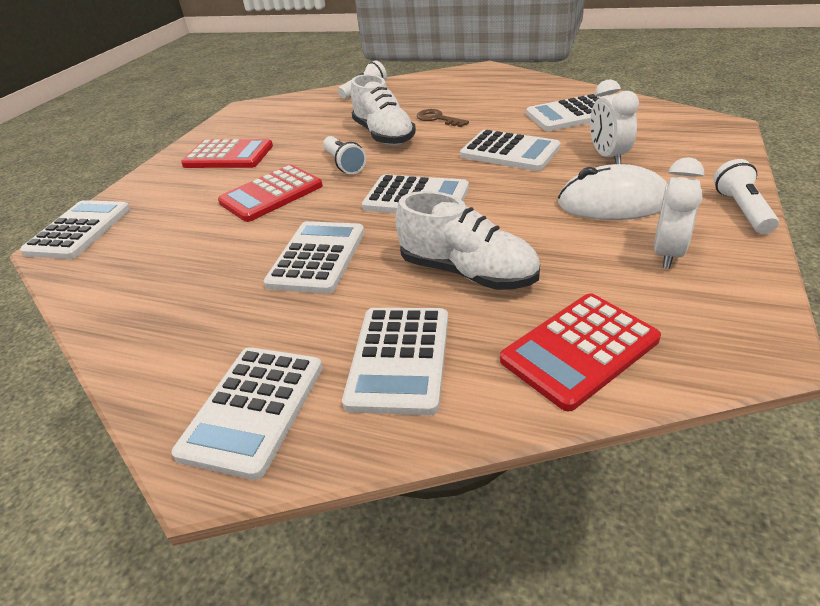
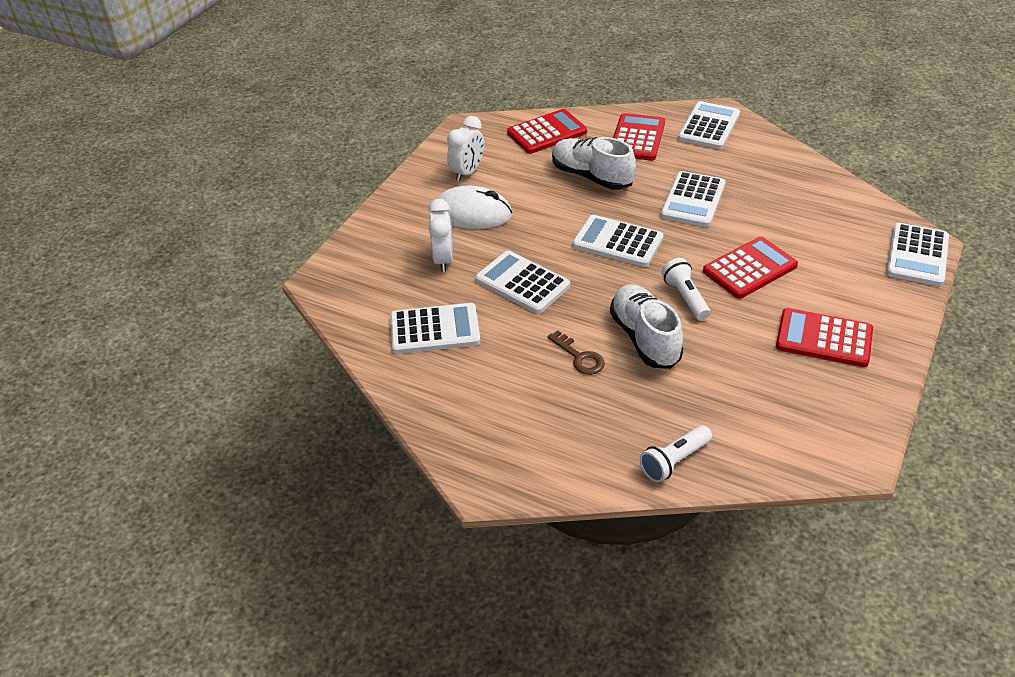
camera: 175 degrees left, 5 degrees up
white calculator [342,308,448,415] -> red calculator [613,113,665,161]
white flashlight [714,159,779,234] -> none

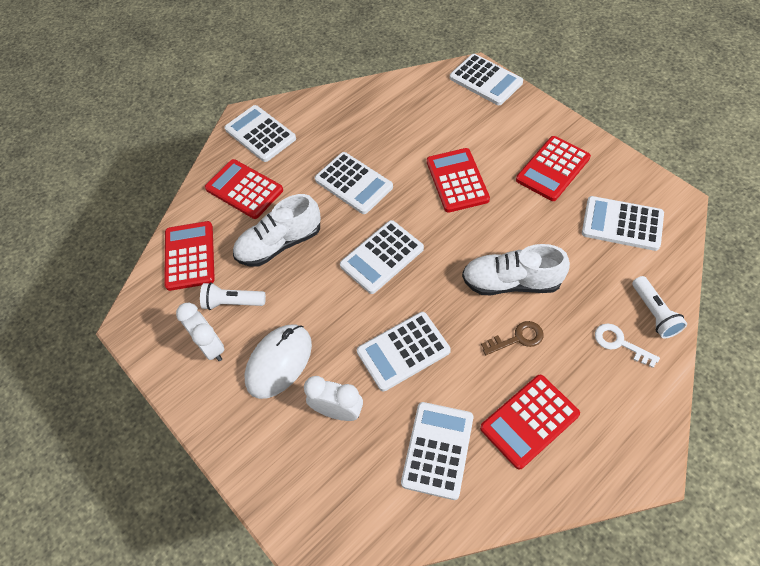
camera: 65 degrees left, 15 degrees up
white flashlight [662,258,710,320] -> white flashlight moved to [200,282,266,310]
none -> red calculator [480,375,580,469]
none -> white calculator [582,196,664,251]
none -> white key [595,324,660,368]

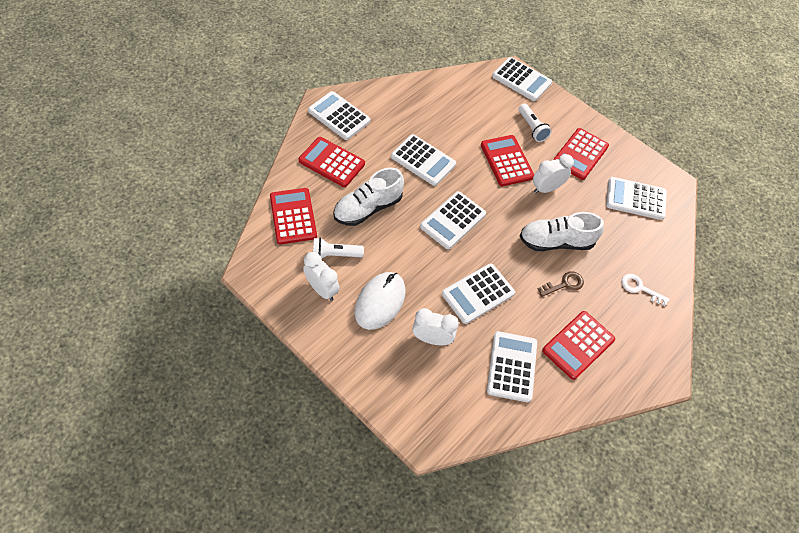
camera: 15 degrees left, 0 degrees up
white flashlight [632,276,687,339] -> white flashlight moved to [519,104,552,142]
none -> white clock [533,154,574,194]

